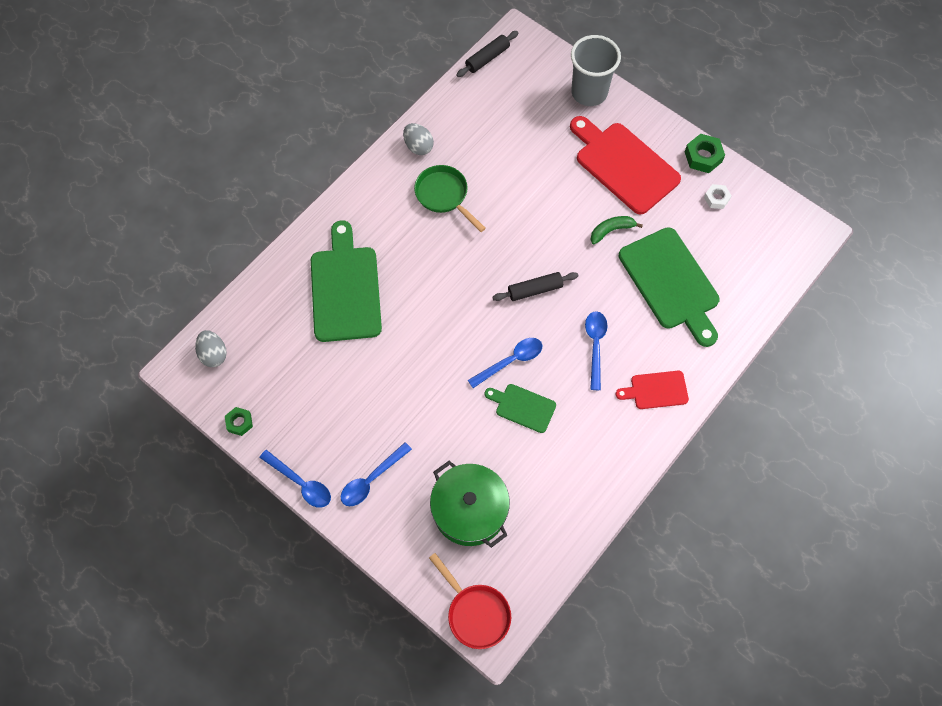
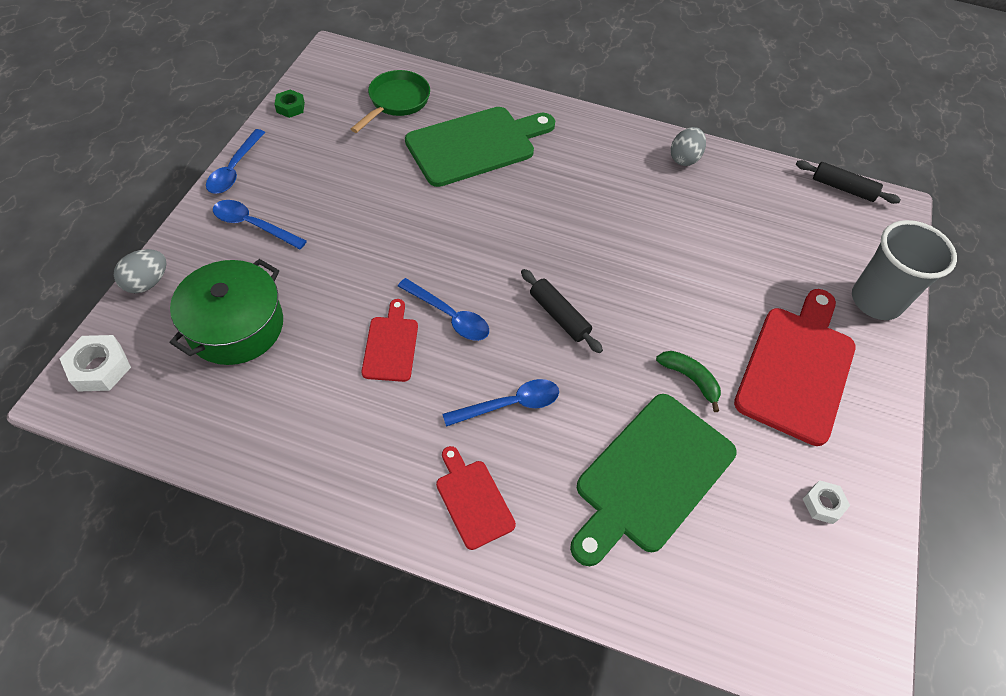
camera: 65 degrees right, 10 degrees down
grey egg [195,330,227,367] -> grey egg moved to [114,249,166,293]
green pan [414,165,486,232] -> green pan moved to [351,70,430,133]
red pan [429,553,511,649] -> white nut [59,335,131,392]
green cutting board [484,384,556,433] -> red cutting board [361,299,418,382]
green nut [685,134,725,173] -> none

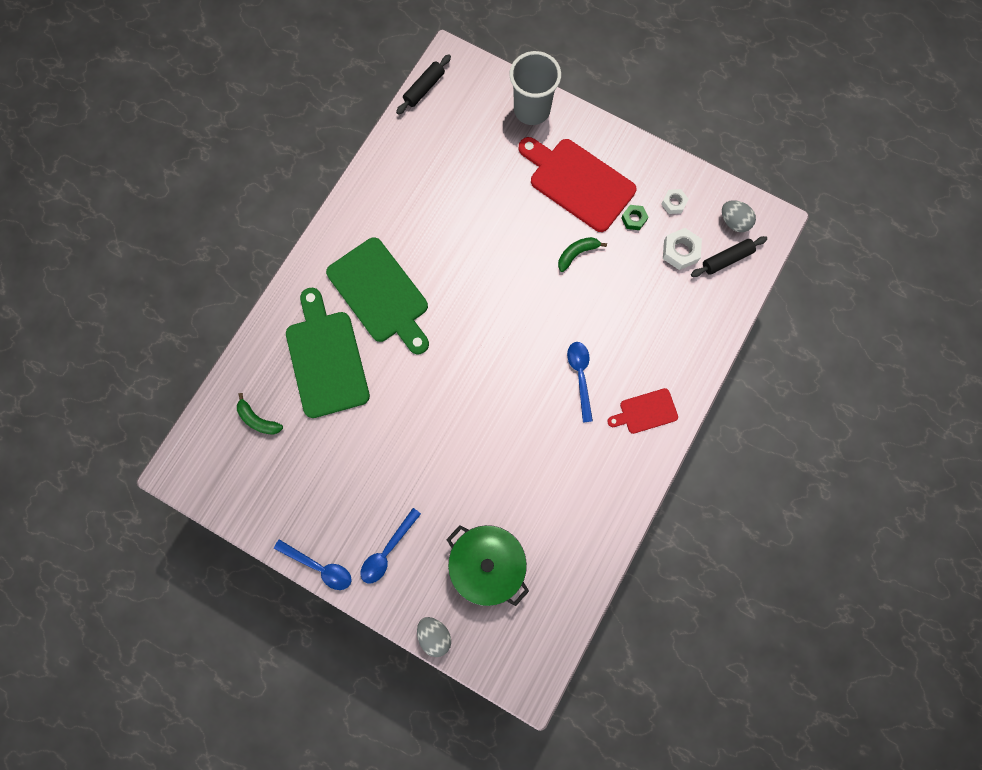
camera: 75 degrees left, 20 degrees up
white nut [59,335,131,392] -> white nut moved to [663,228,702,270]
green nut [274,89,305,118] -> green nut moved to [621,205,648,230]
green pan [351,70,430,133] -> green banana [237,393,283,435]
red cutting board [361,299,418,382] -> none
blue spoon [398,278,489,341] -> none
black rolling pin [521,269,603,353] -> black rolling pin moved to [691,236,767,277]
green cutting board [570,394,737,566] -> green cutting board moved to [326,237,429,354]
grey egg [671,127,706,166] -> grey egg moved to [722,200,756,232]

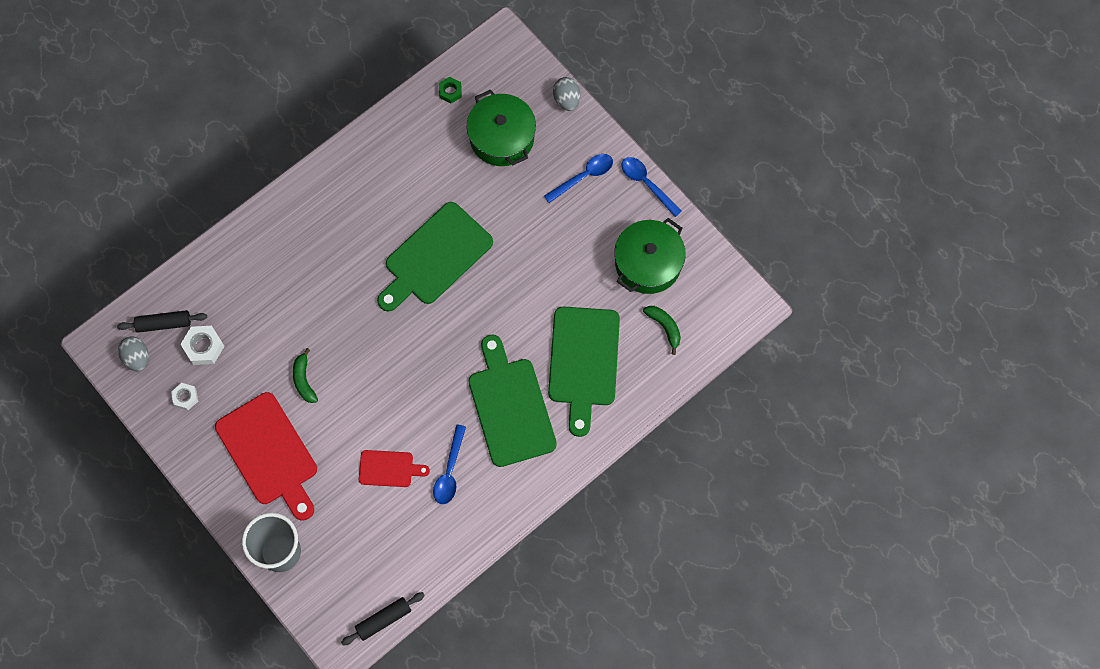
camera: 160 degrees left, 5 degrees down
green banana [558,237,607,272] -> green banana turned 90 degrees clockwise [293,348,318,403]
blue spoon [567,342,593,423] -> blue spoon moved to [433,424,466,504]
red cutting board [607,388,678,434] -> red cutting board moved to [359,450,430,487]
green nut [621,205,648,230] -> green nut moved to [439,77,462,103]
none -> green cutting board [377,202,493,312]
none -> green pot [614,218,686,294]

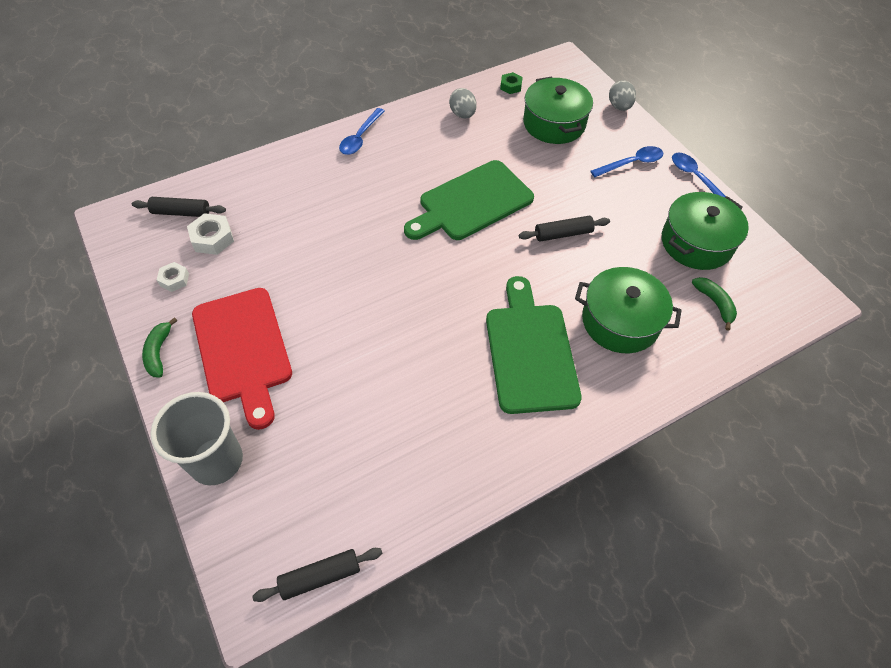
camera: 10 degrees right, 15 degrees down
grey egg [118,336,149,371] -> grey egg moved to [449,88,476,118]
green banana [293,348,318,403] -> green banana moved to [142,317,178,377]
red cutting board [359,450,430,487] -> none
blue spoon [433,424,466,504] -> blue spoon moved to [339,108,384,155]
green cutting board [548,307,620,437] -> green pot [575,267,682,353]
none -> black rolling pin [519,215,610,242]

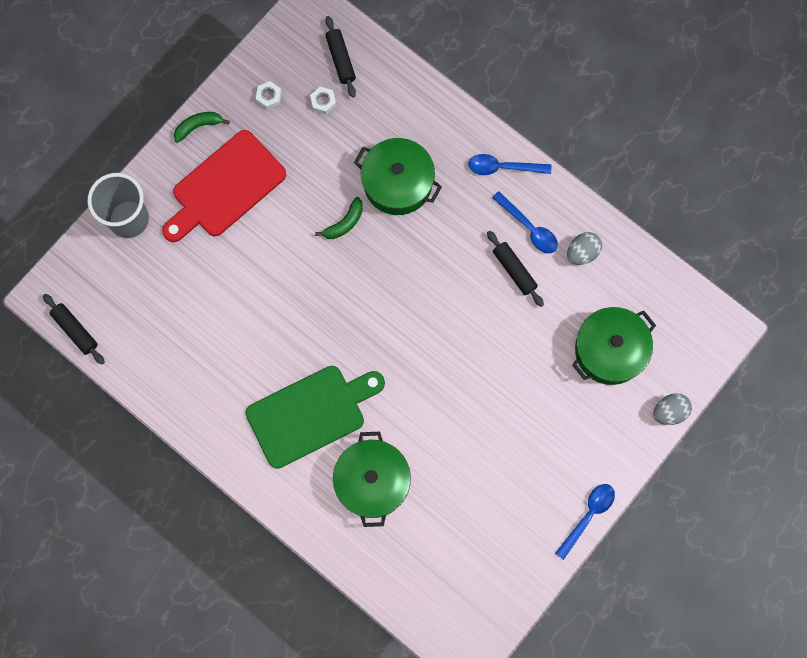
camera: 70 degrees right, 20 degrees up
white nut [187,213,234,255] -> white nut [310,87,336,115], size x0.65
green cutting board [404,160,534,240] -> none
green nut [500,72,523,94] -> none
black rolling pin [519,215,610,242] -> black rolling pin moved to [487,231,544,307]
blue spoon [591,146,663,177] -> blue spoon moved to [492,191,558,254]
green pot [662,192,749,270] -> green pot moved to [354,138,442,215]
green banana [692,277,737,331] -> green banana moved to [315,197,363,239]

